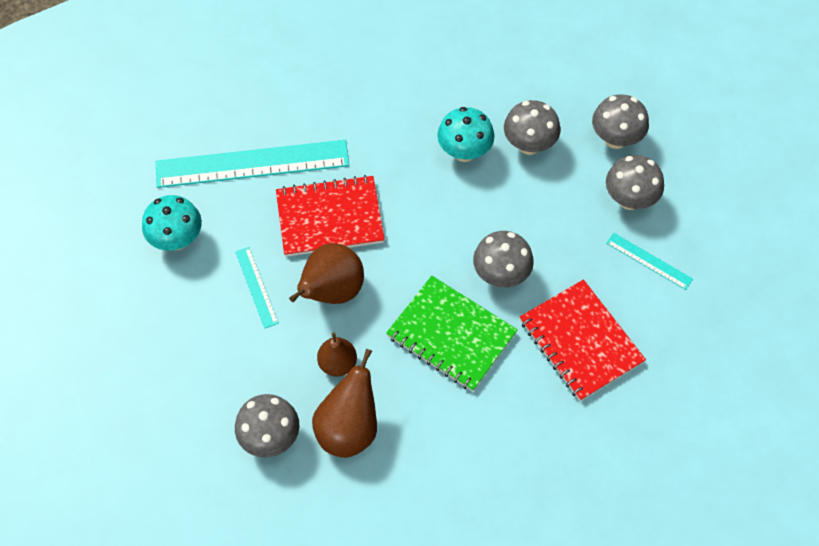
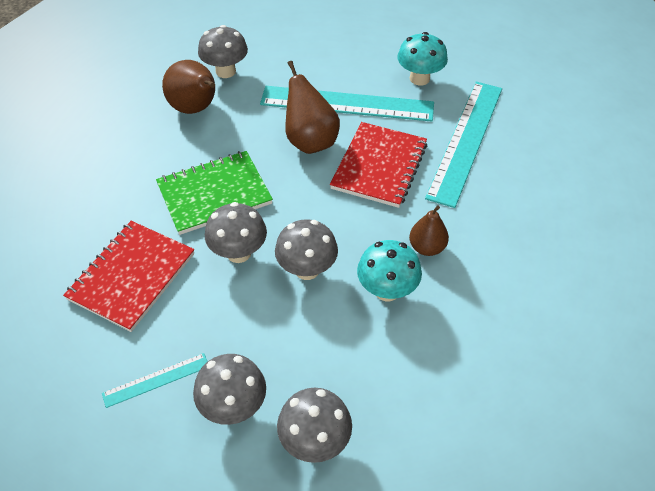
camera: 120 degrees right, 10 degrees down
turquoise ruler [235,247,279,329] -> turquoise ruler [260,86,434,122], size x2.19
brown pear [317,332,357,377] -> brown pear moved to [409,205,449,256]
grey mushroom [504,100,560,155] -> grey mushroom moved to [275,219,338,280]
red notebook [520,280,646,401] -> red notebook turned 60 degrees counterclockwise [63,221,194,332]

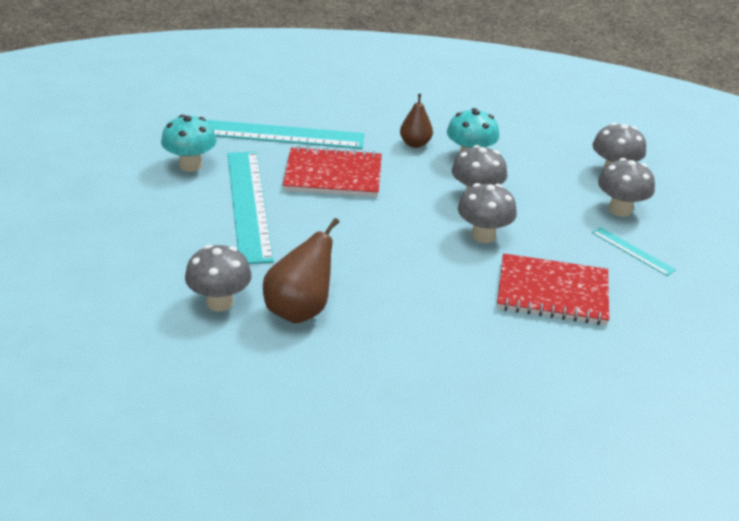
camera: 110 degrees left, 15 degrees down
green notebook [156,151,273,235] -> none
brown pear [285,61,340,154] -> none

